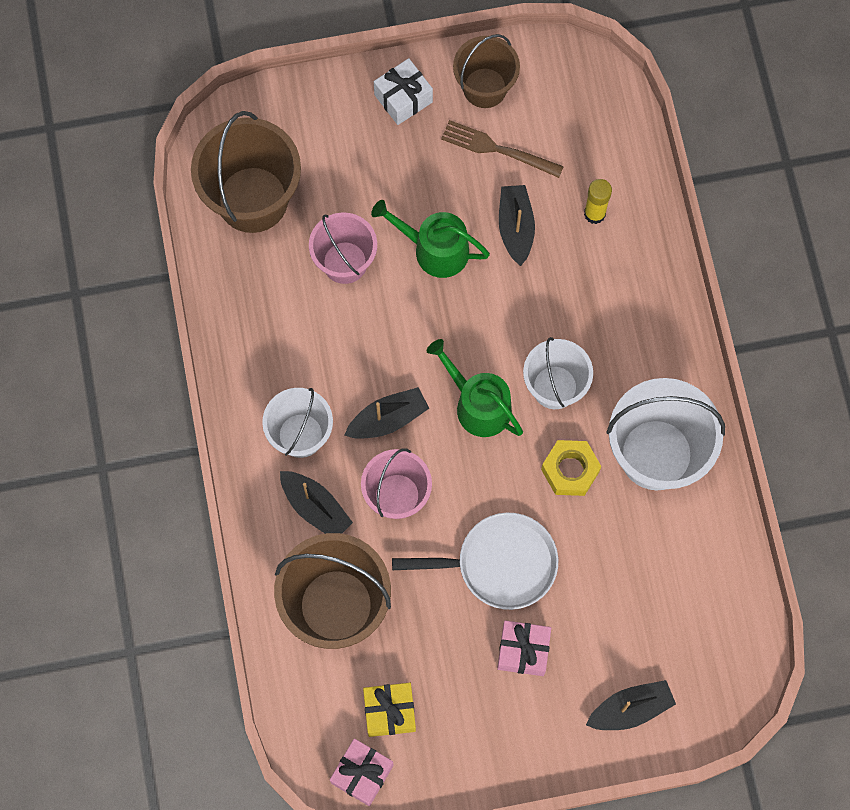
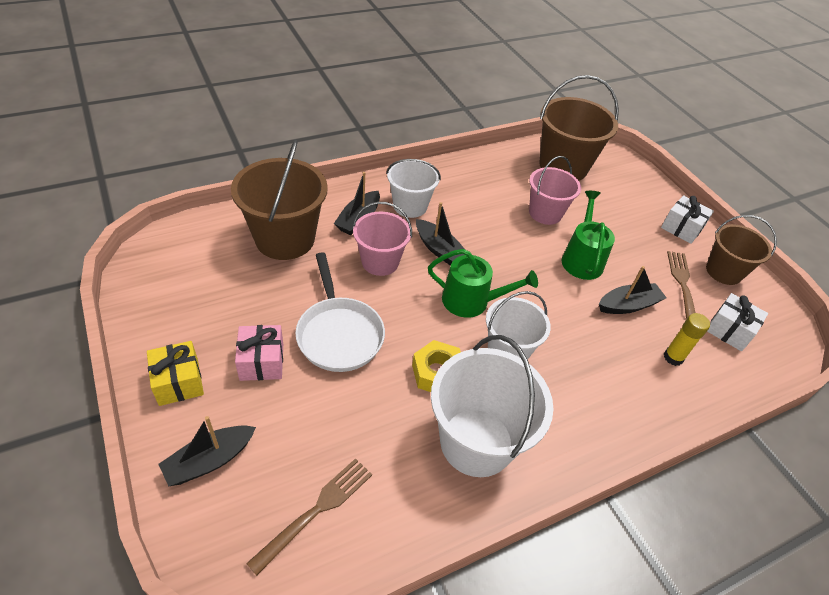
camera: 70 degrees right, 25 degrees down
pink gift [330,738,394,806] -> none
yellow gift [363,683,416,737] -> yellow gift moved to [147,341,204,406]
green watering can [427,339,523,437] -> green watering can turned 75 degrees clockwise [428,249,538,318]
black boat [586,680,676,730] -> black boat turned 90 degrees clockwise [158,416,256,486]
none -> brown fork [246,458,372,576]
none -> white gift [707,293,768,351]

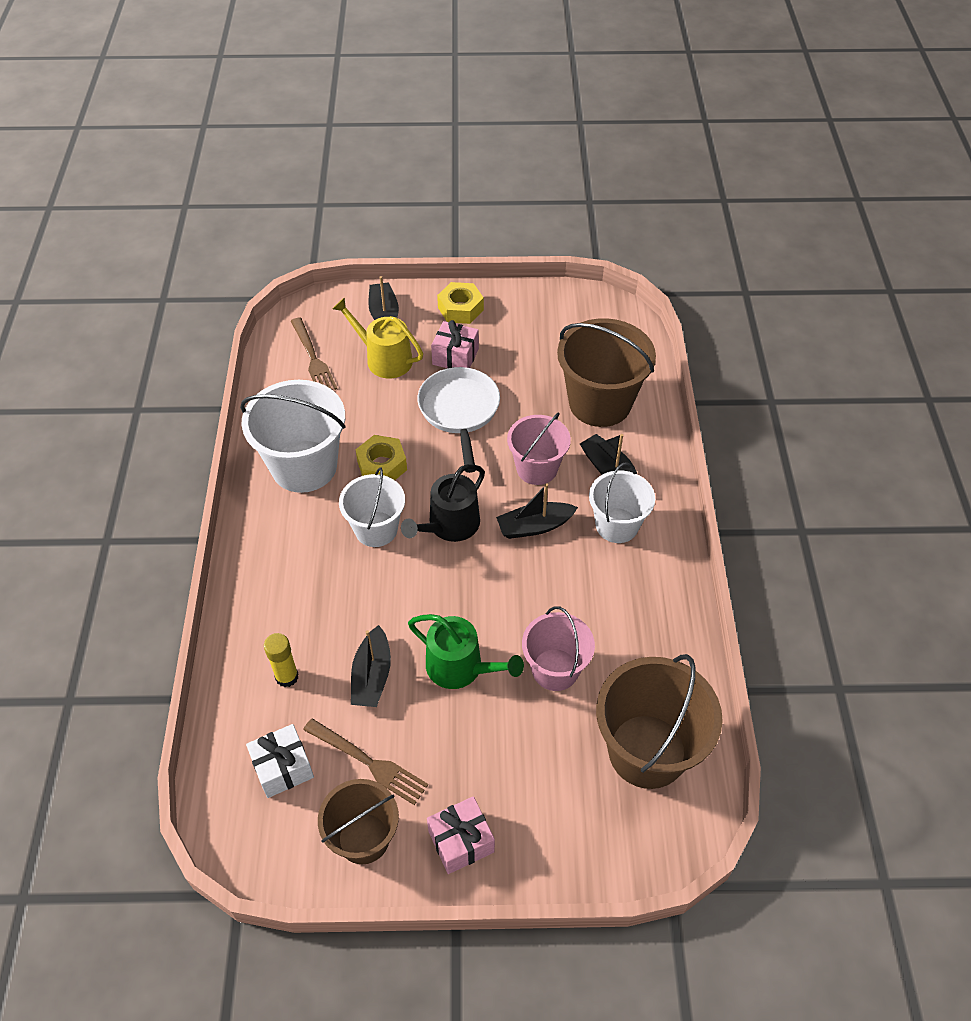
camera: 120 degrees right, 5 degrees up
yellow gift [147,341,204,406] -> yellow nut [437,282,484,324]
white pan [295,253,385,372] -> white pan turned 75 degrees clockwise [417,367,500,473]
green watering can [428,249,538,318] -> black watering can [401,464,485,542]
white gift [661,195,714,244] -> pink gift [427,796,495,874]
none -> yellow watering can [332,297,423,378]

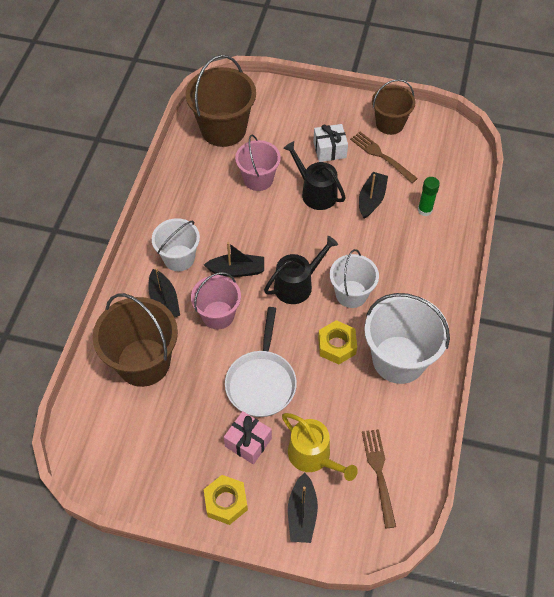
camera: 165 degrees left, 5 degrees up
white gift [246,724,314,798] -> white gift moved to [313,124,348,162]
yellow glue stick [264,633,298,687] -> green glue stick [418,177,440,216]
green watering can [408,614,524,689] -> black watering can [283,141,346,210]
pink gift [427,796,495,874] -> none

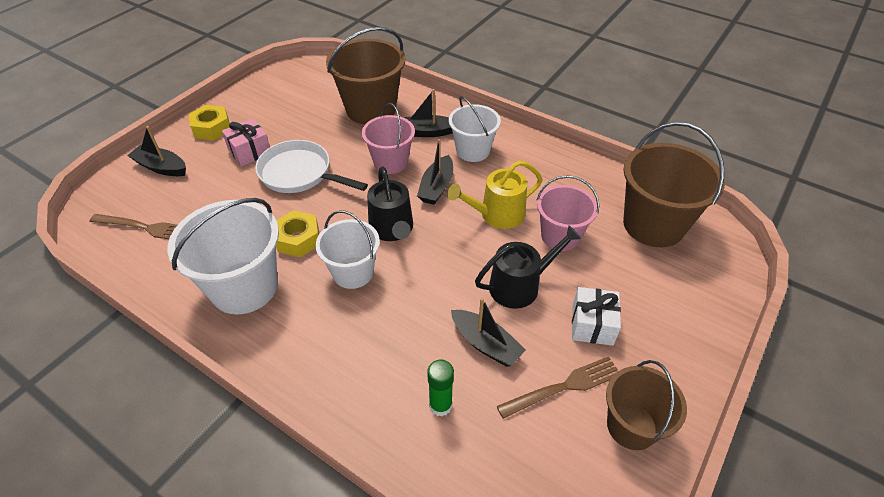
camera: 110 degrees right, 10 degrees down
yellow watering can [282,413,358,481] -> yellow watering can moved to [448,160,542,229]

